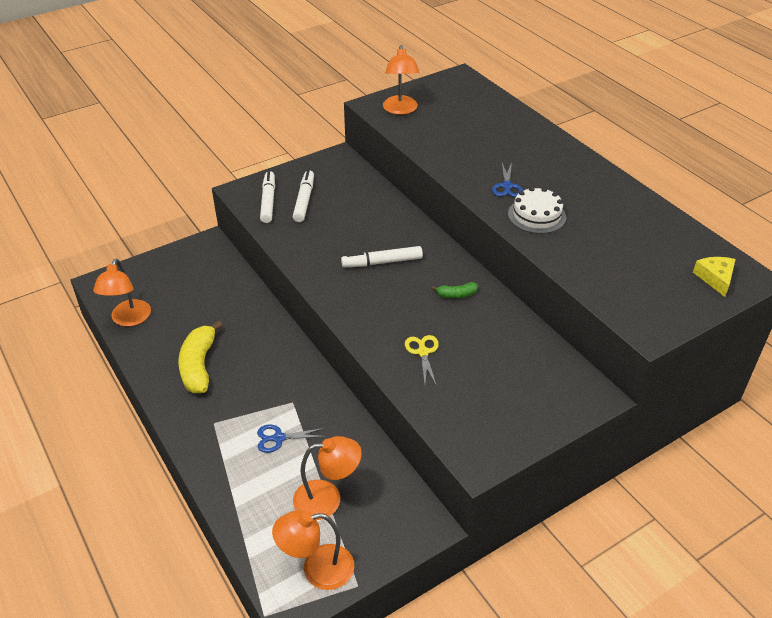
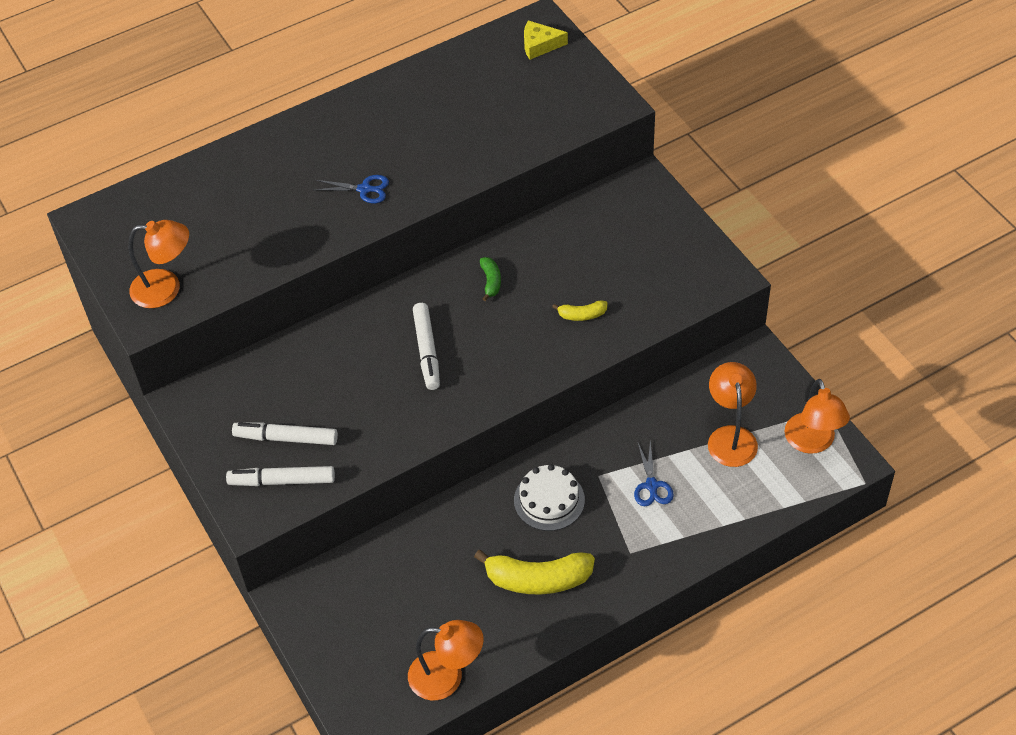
camera: 85 degrees left, 10 degrees up
yellow scissors [405,335,439,386] -> yellow banana [552,300,607,321]
white cake [508,187,566,234] -> white cake moved to [514,464,585,531]

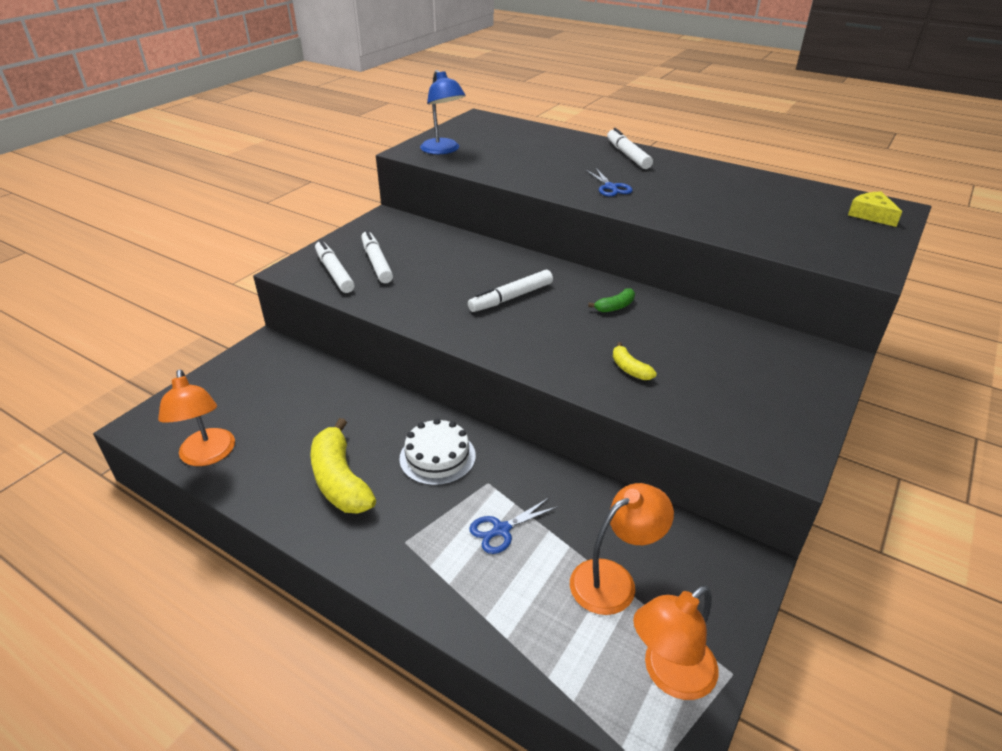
camera: 60 degrees right, 15 degrees down
orange lamp [128,220,189,308] -> blue lamp [420,70,466,154]
none -> white marker [607,128,653,169]

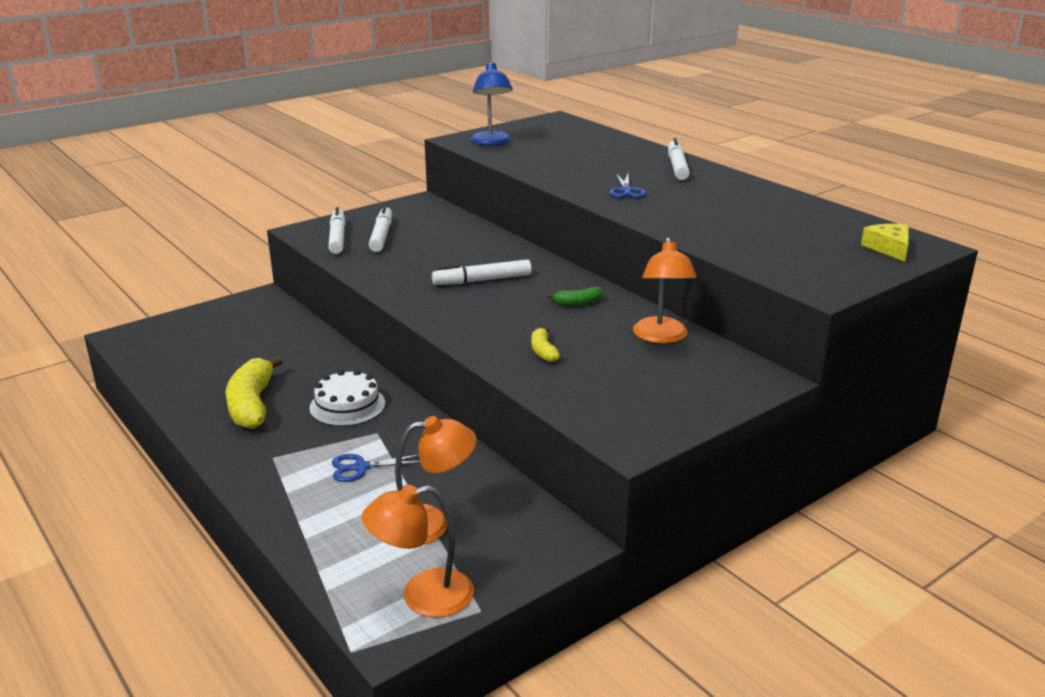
camera: 20 degrees right, 10 degrees down
orange lamp [158,370,235,466] -> orange lamp moved to [633,237,697,344]

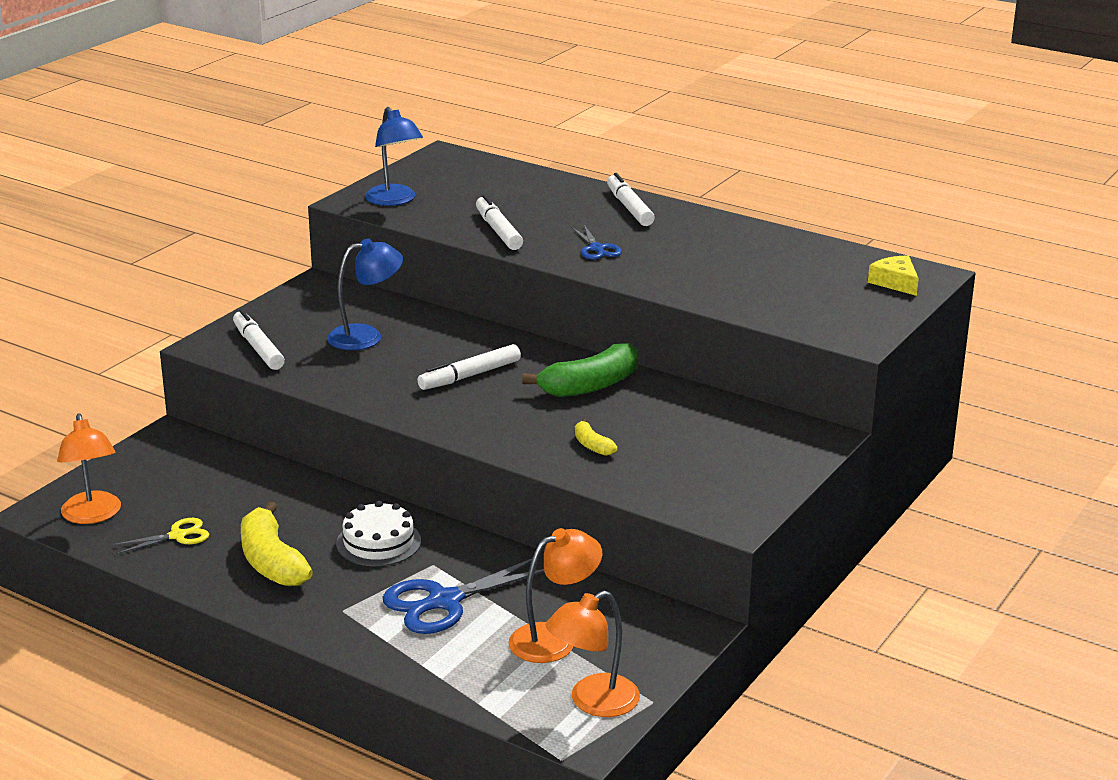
camera: 20 degrees left, 0 degrees up
blue scissors [332,454,420,482] -> blue scissors [383,555,544,634], size x1.83
white marker [369,205,392,252] -> white marker moved to [476,195,523,250]
green banana [546,287,603,306] -> green banana [522,343,638,397], size x2.04
orange lamp [633,237,697,344] -> orange lamp moved to [57,413,121,524]
none -> yellow scissors [112,518,209,554]
none -> blue lamp [327,238,403,350]

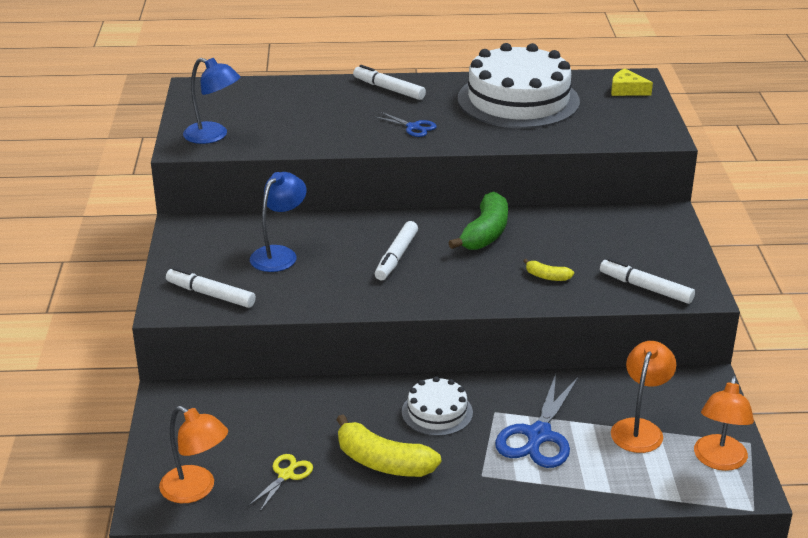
camera: 35 degrees left, 5 degrees up
white marker [476,195,523,250] -> white marker moved to [600,258,695,304]
none -> white cake [458,43,580,129]

